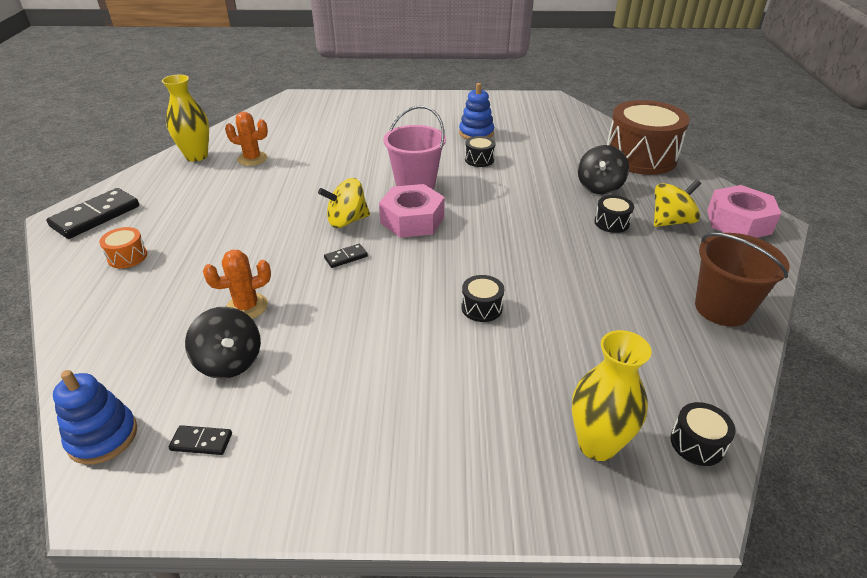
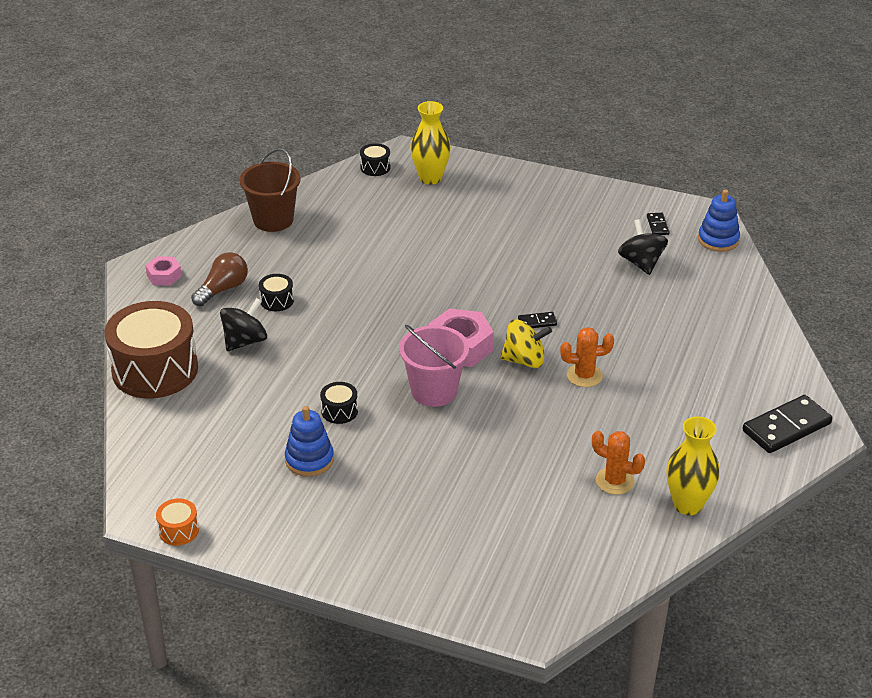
camera: 160 degrees left, 0 degrees up
orange drum [99,227,147,268] -> orange drum moved to [156,498,199,546]
black domino [169,425,232,455] -> black domino turned 60 degrees clockwise [647,213,669,235]
orange cactus [203,250,271,319] -> orange cactus moved to [560,327,614,387]
black drum [461,275,504,322] -> none
yellow spinning top [654,179,701,227] -> brown light bulb [191,252,248,306]
pink nut [707,185,781,238] -> pink nut [145,256,182,285], size x0.56

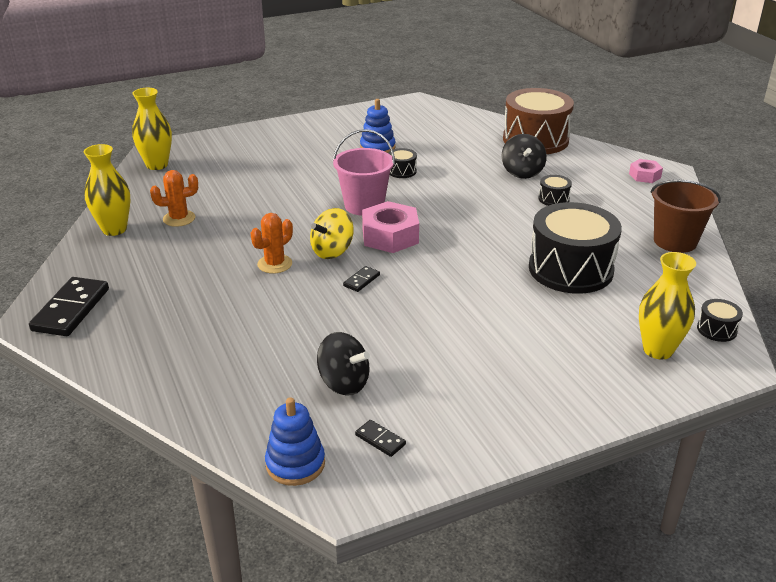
camera: 135 degrees right, 5 degrees down
orange drum [156,498,199,546] -> none
brown light bulb [191,252,248,306] -> none
none -> yellow vase [132,88,172,170]
none -> black drum [529,202,622,294]

